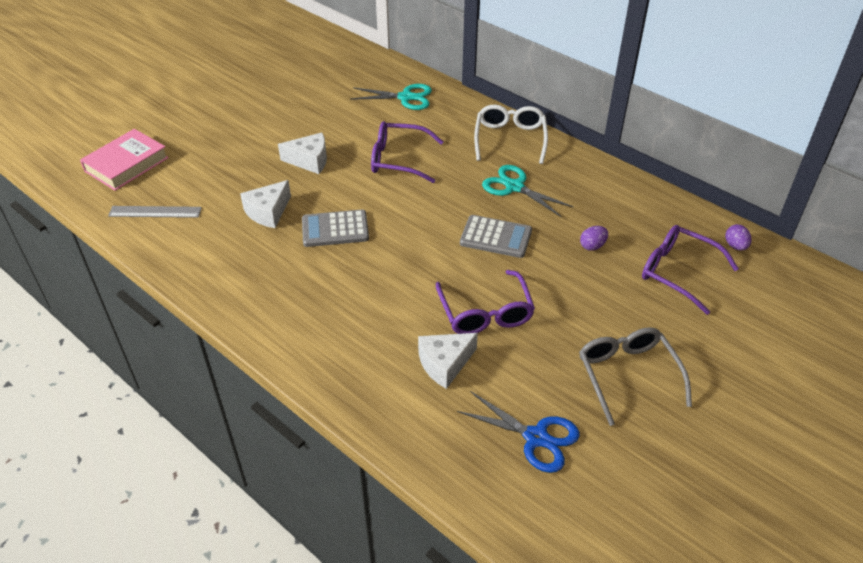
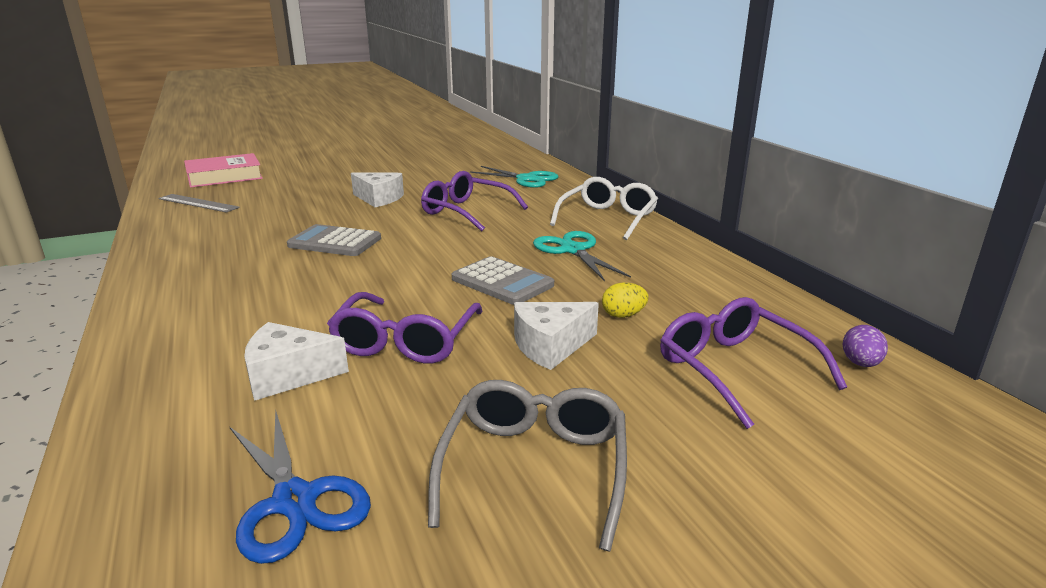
camera: 25 degrees right, 20 degrees down
white cheese [240,180,291,228] -> white cheese moved to [514,302,599,370]
purple egg [580,226,608,251] -> yellow egg [602,283,649,318]

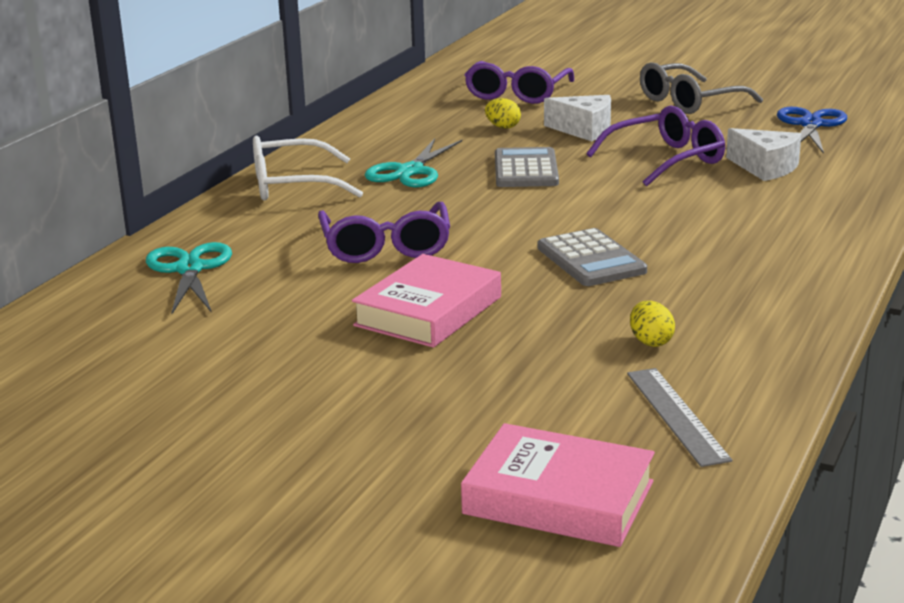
camera: 130 degrees left, 0 degrees up
white cheese [351,173,404,207] -> pink book [352,254,501,348]
purple egg [843,325,888,367] -> none
none -> yellow egg [630,301,675,347]

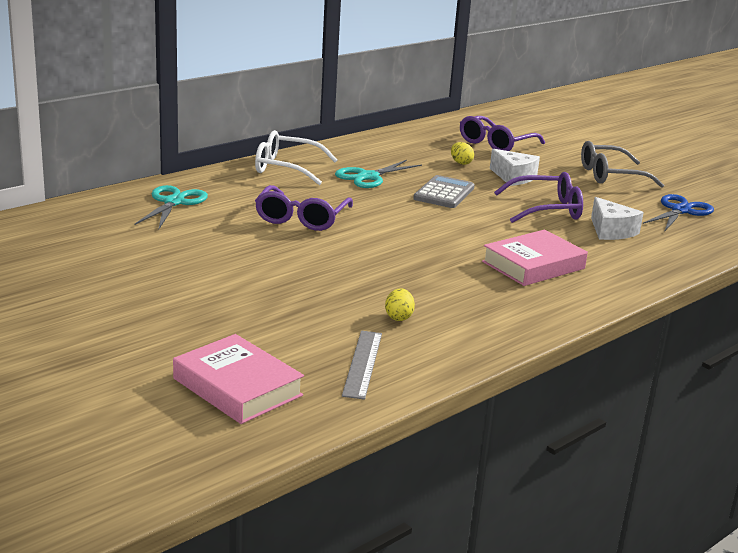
camera: 20 degrees right, 0 degrees up
pink book [352,254,501,348] -> pink book moved to [482,230,588,286]
grey calculator [538,228,647,286] -> none

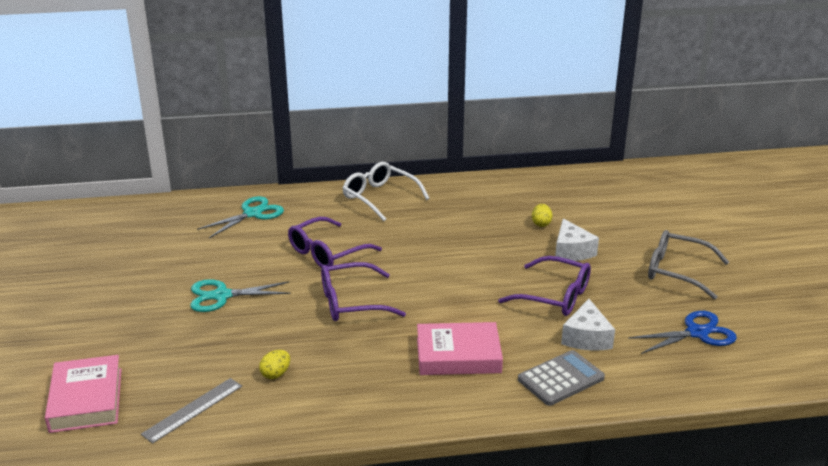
camera: 35 degrees right, 5 degrees up
turquoise scissors [335,160,422,188] -> turquoise scissors moved to [190,279,291,312]
grey calculator [413,175,475,208] -> grey calculator moved to [518,350,605,406]
purple glasses [460,116,545,151] -> purple glasses moved to [321,262,406,321]

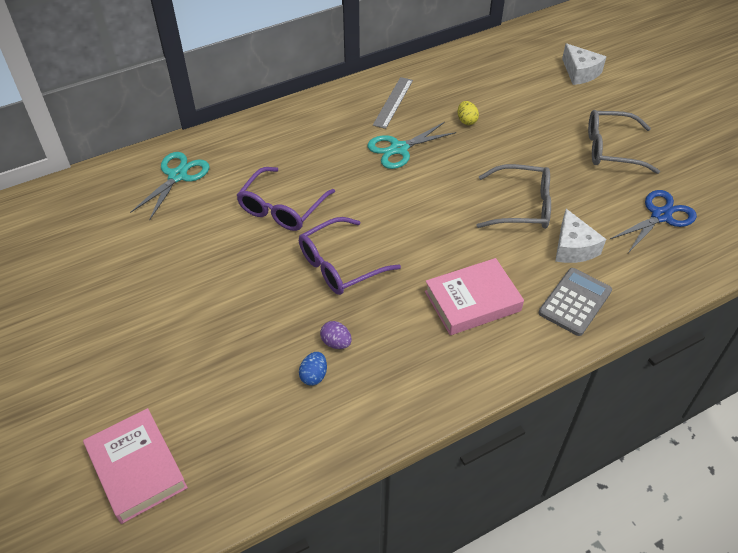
camera: 20 degrees left, 20 degrees up
grey ruler [141,378,242,443] -> grey ruler moved to [373,77,413,129]
turquoise scissors [190,279,291,312] -> turquoise scissors moved to [367,122,456,169]
yellow egg [259,350,290,379] -> blue egg [299,352,327,386]
white glasses [343,162,429,221] -> none
purple glasses [498,256,591,316] -> grey glasses [476,164,551,229]
white cheese [555,218,599,261] -> white cheese moved to [562,43,606,85]
none -> purple egg [320,321,352,349]

